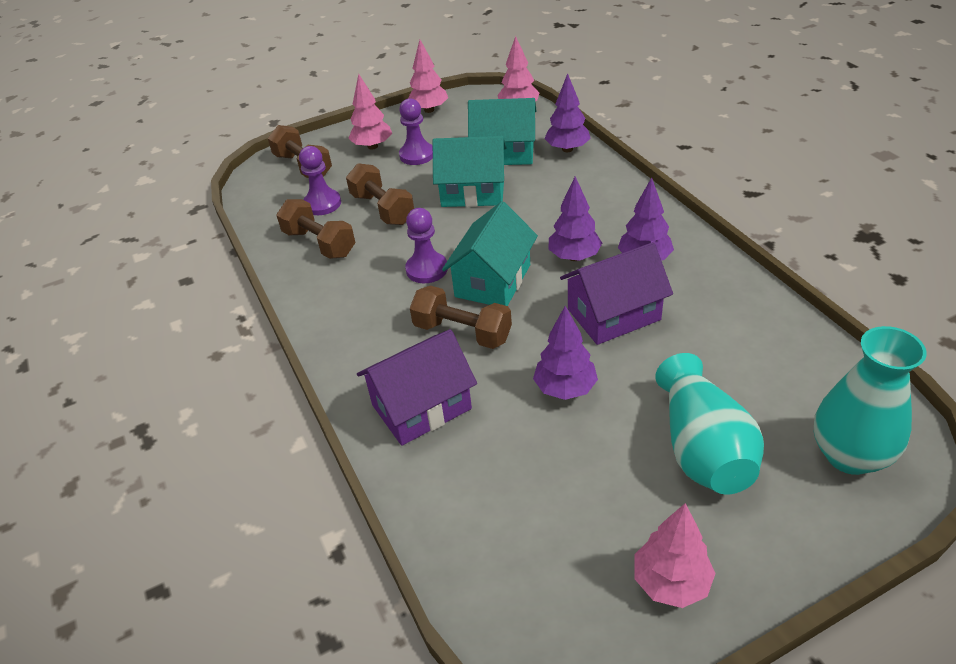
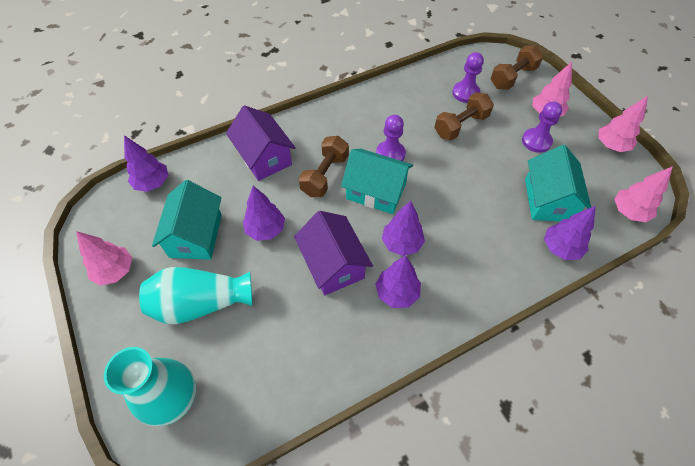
camera: 85 degrees right, 15 degrees up
brown dumbbell [276,199,355,259] -> none
turquoise house [433,136,507,207] -> turquoise house moved to [152,180,222,260]
none -> purple tree [124,135,168,192]

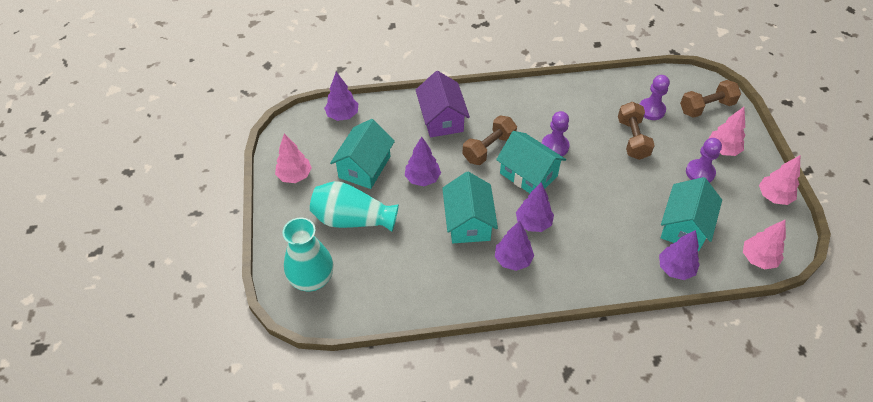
camera: 20 degrees right, 5 degrees down
purple house [294,211,373,295] -> turquoise house [442,172,498,243]
brown dumbbell [434,92,494,140] -> brown dumbbell turned 75 degrees counterclockwise [618,102,655,160]

